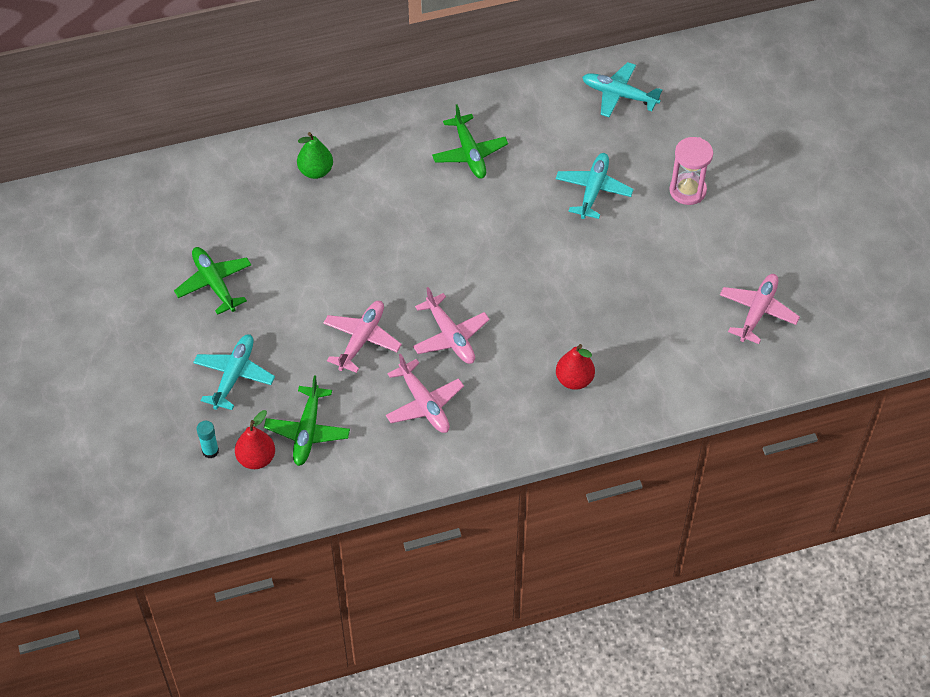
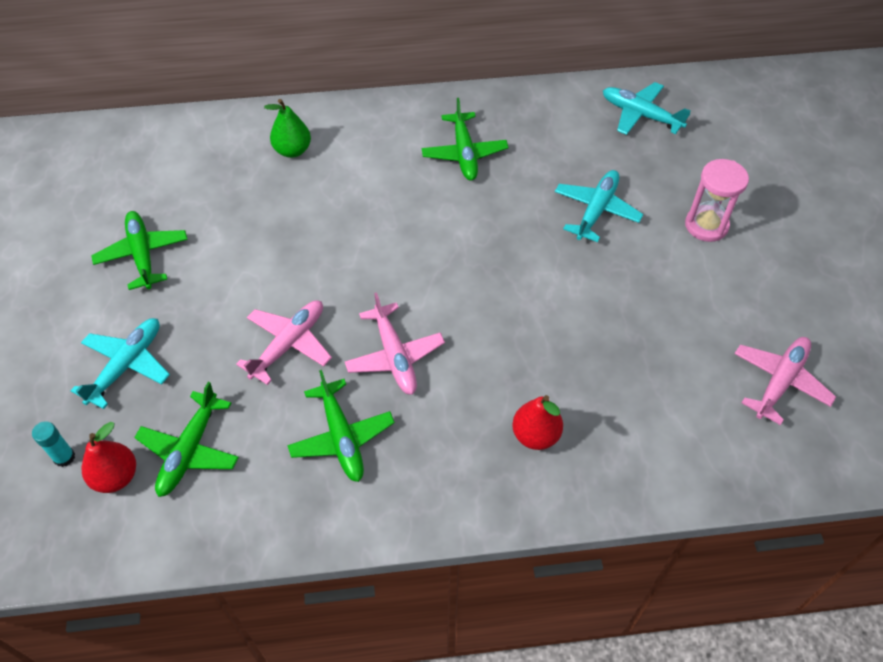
camera: 10 degrees right, 0 degrees up
pink plane [386,354,464,433] -> green plane [287,370,395,482]

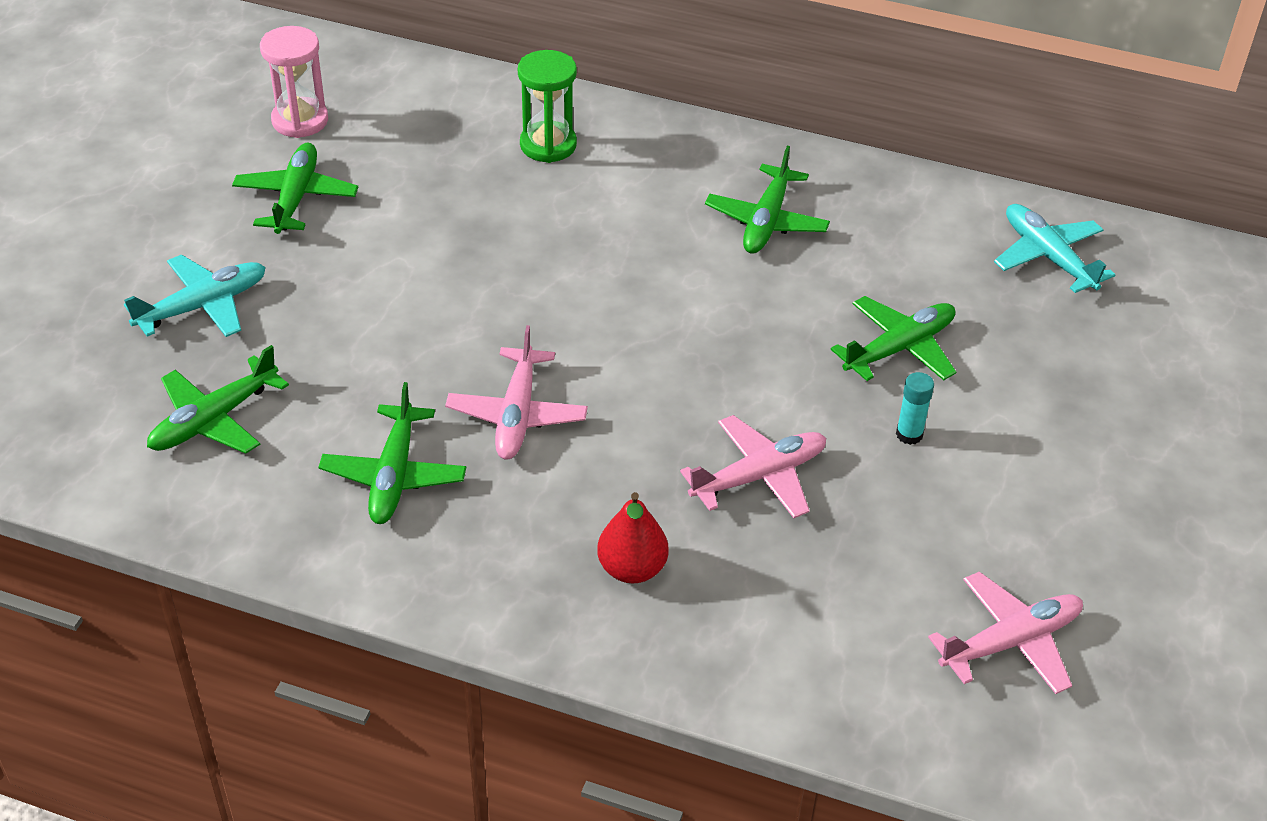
camera: 25 degrees right, 10 degrees down
turquoise glue stick [32,421,75,467] -> turquoise glue stick moved to [896,372,934,445]
red pear [81,422,136,493] -> none
pink plane [236,300,332,385] -> pink plane moved to [680,415,826,518]
green pear [264,99,311,158] -> green hourglass [518,50,577,163]
turquoise plane [555,170,644,242] -> green plane [831,296,956,381]
pink hourglass [685,159,749,242] -> pink hourglass moved to [260,26,328,138]

